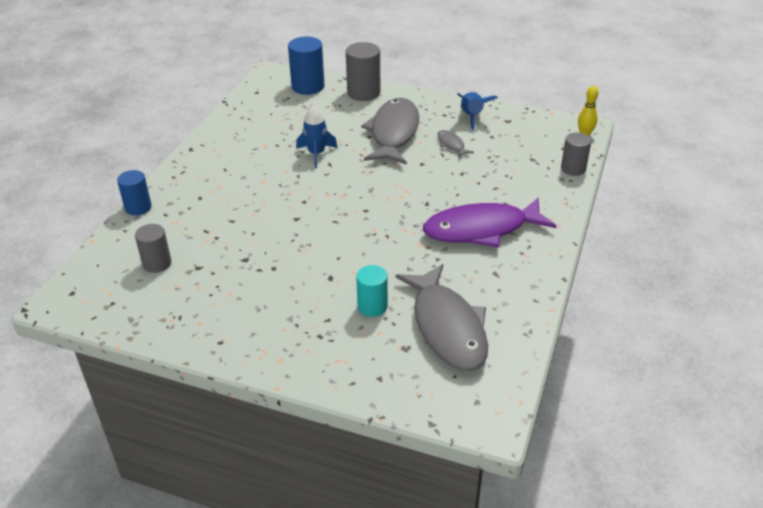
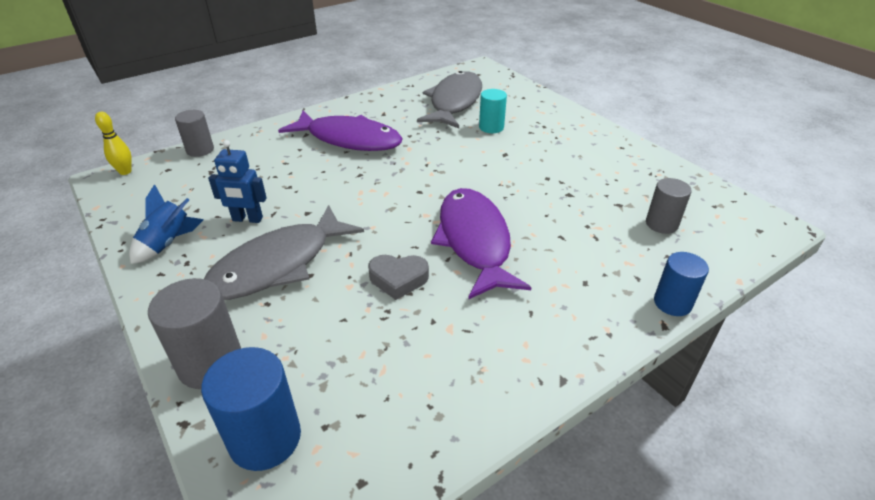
camera: 145 degrees left, 0 degrees up
blue rocket [296,106,338,168] -> grey heart [368,255,429,300]
grey fish [437,130,474,157] -> blue robot [208,140,267,223]
none -> purple fish [431,188,532,300]

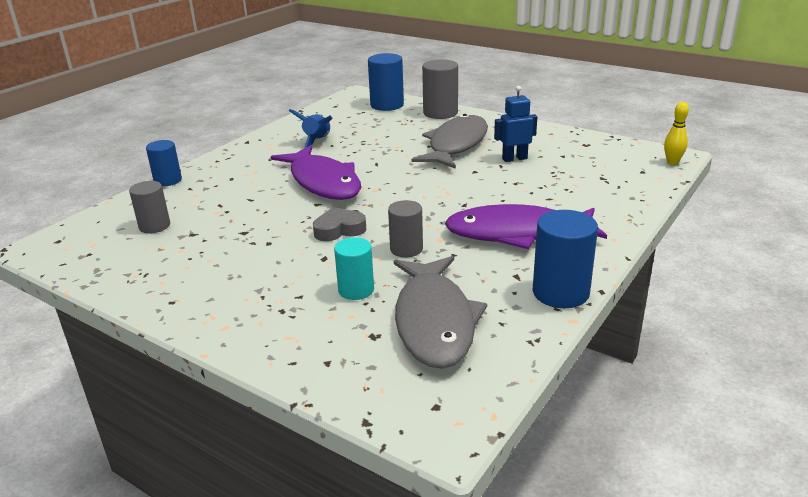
camera: 160 degrees right, 10 degrees down
blue rocket [129,184,203,264] -> blue rocket moved to [288,109,333,149]
grey cylinder [175,110,214,157] -> grey cylinder moved to [388,200,423,257]
grey heart [368,255,429,300] -> grey heart moved to [313,207,366,241]
none -> blue cylinder [533,210,598,308]

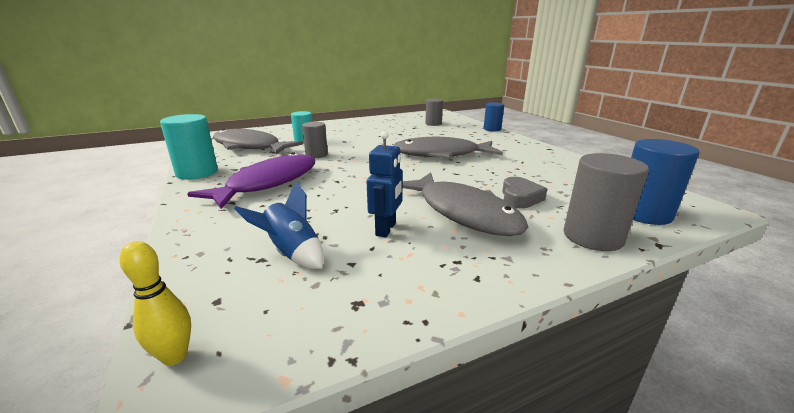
camera: 120 degrees right, 5 degrees down
purple fish [271,145,361,200] -> grey fish [393,137,503,159]
blue rocket [288,109,333,149] -> blue rocket moved to [234,181,324,269]
grey heart [313,207,366,241] -> grey heart moved to [502,177,547,209]
blue cylinder [533,210,598,308] -> turquoise cylinder [160,114,218,180]

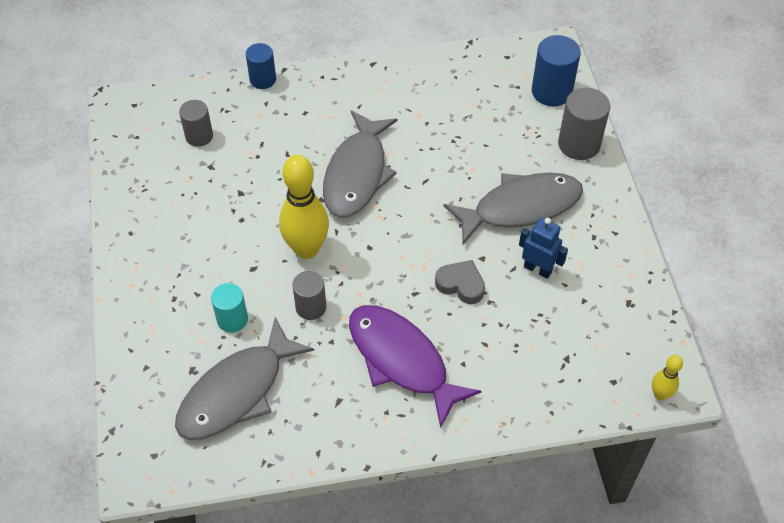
camera: 75 degrees left, 30 degrees up
turquoise cylinder [160,114,218,180] -> none
blue rocket [234,181,324,269] -> none
grey heart [502,177,547,209] -> grey heart moved to [435,260,485,304]
none -> yellow bowling pin [279,155,329,259]

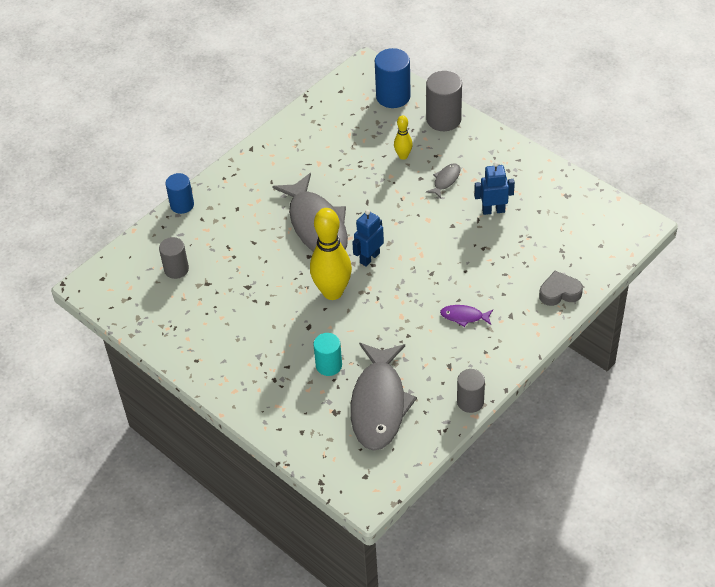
camera: 35 degrees left, 5 degrees down
grey cylinder [292,271,326,320] -> grey cylinder moved to [457,369,485,413]
purple fish [349,305,481,428] -> purple fish [440,305,493,327], size x0.42
grey heart [435,260,485,304] -> grey heart moved to [539,271,583,306]
grey fish [443,173,583,245] -> grey fish [426,163,460,198], size x0.42
yellow bowling pin [652,355,683,401] -> yellow bowling pin moved to [394,115,413,160]
none -> blue robot [352,210,384,266]

